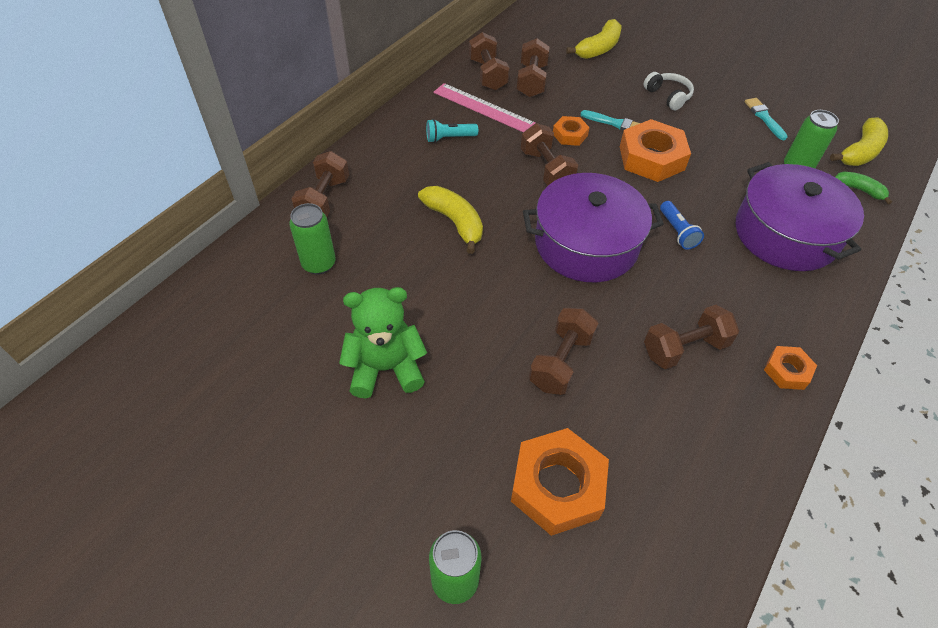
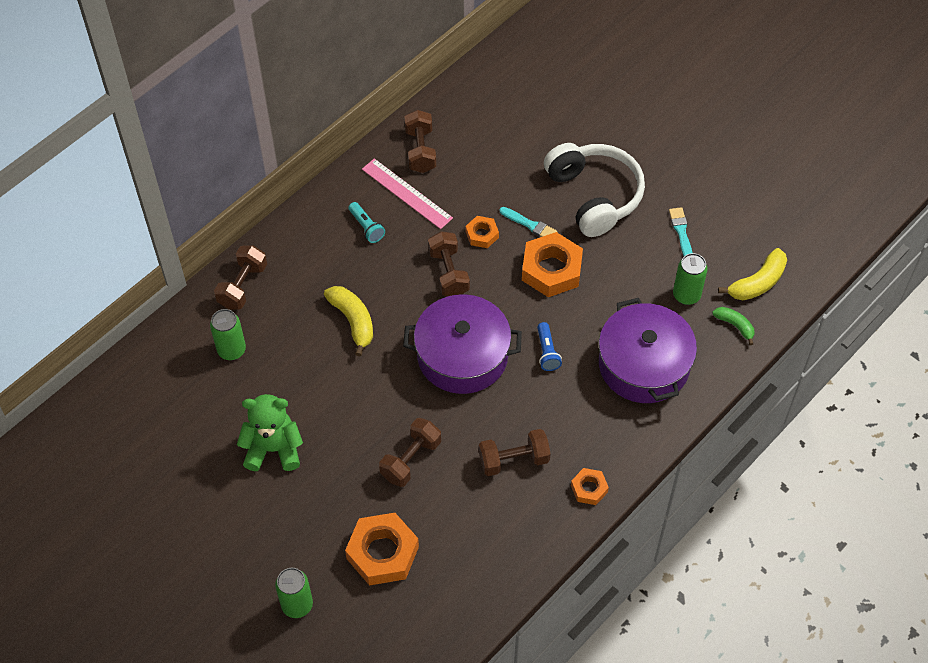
camera: 10 degrees right, 5 degrees up
turquoise flashlight [426,119,478,143] -> turquoise flashlight turned 120 degrees counterclockwise [349,202,385,243]
brown dumbbell [517,38,549,97] -> none
yellow banana [566,19,622,59] -> none
white headphones [644,72,694,110] -> white headphones [544,143,645,237], size x2.14

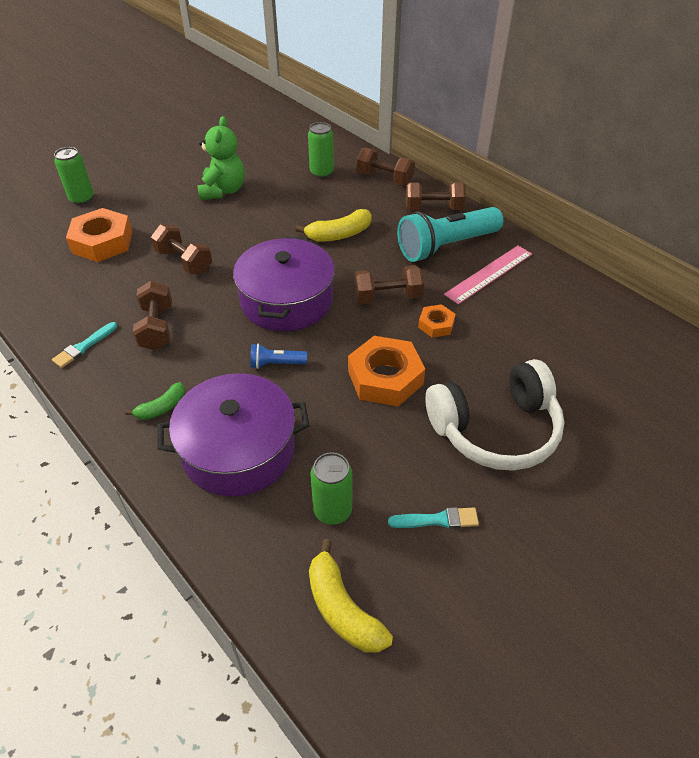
camera: 95 degrees right, 10 degrees down
turquoise flashlight [349,202,385,243] -> turquoise flashlight [397,207,503,262], size x2.25
brown dumbbell [404,110,436,173] -> brown dumbbell moved to [406,182,466,210]
turquoise brush [499,207,557,237] -> turquoise brush moved to [52,322,117,368]
orange nut [571,468,609,505] -> none
green banana [712,307,754,345] -> green banana moved to [125,382,185,420]

